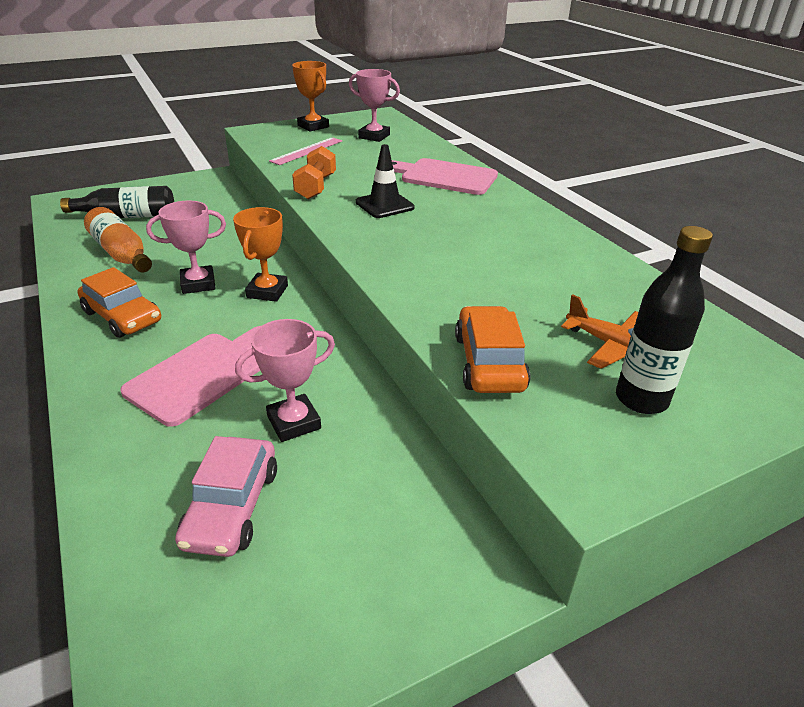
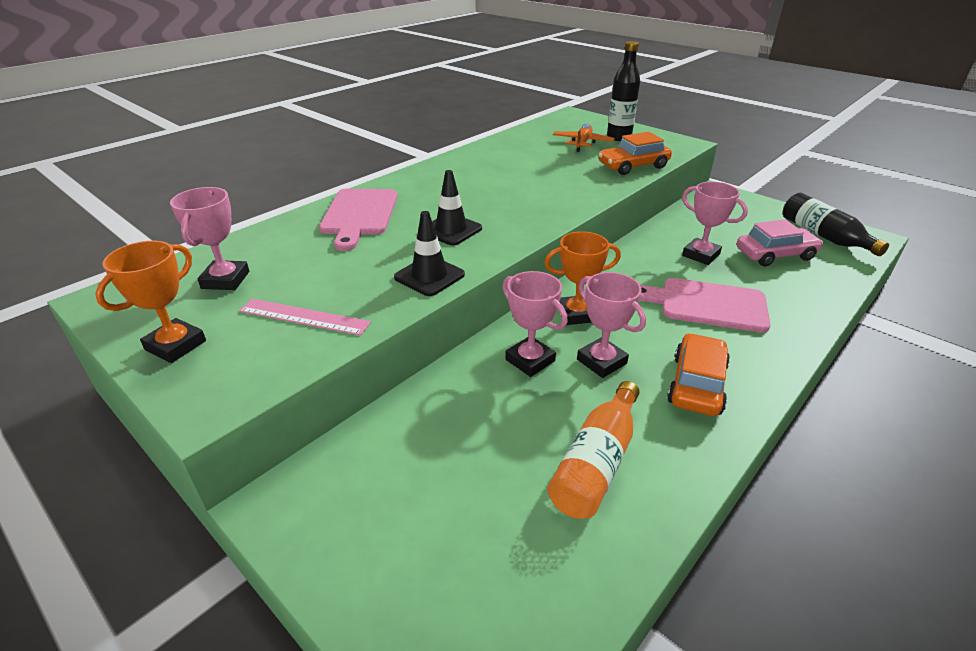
camera: 110 degrees left, 0 degrees up
black bottle [60,186,174,218] -> black bottle moved to [783,193,889,256]
orange dumbbell [292,146,336,199] -> black traffic cone [394,211,465,296]
none -> pink trophy [502,271,568,377]

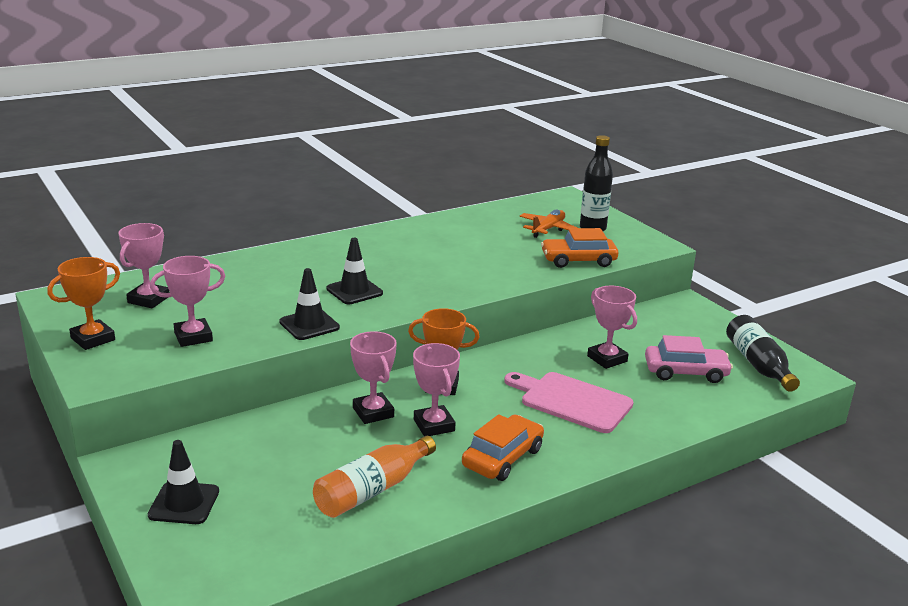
camera: 15 degrees right, 10 degrees down
pink ruler [239,299,371,336] -> pink trophy [150,256,225,347]
pink cutting board [319,189,398,251] -> none
none -> black traffic cone [148,440,219,524]

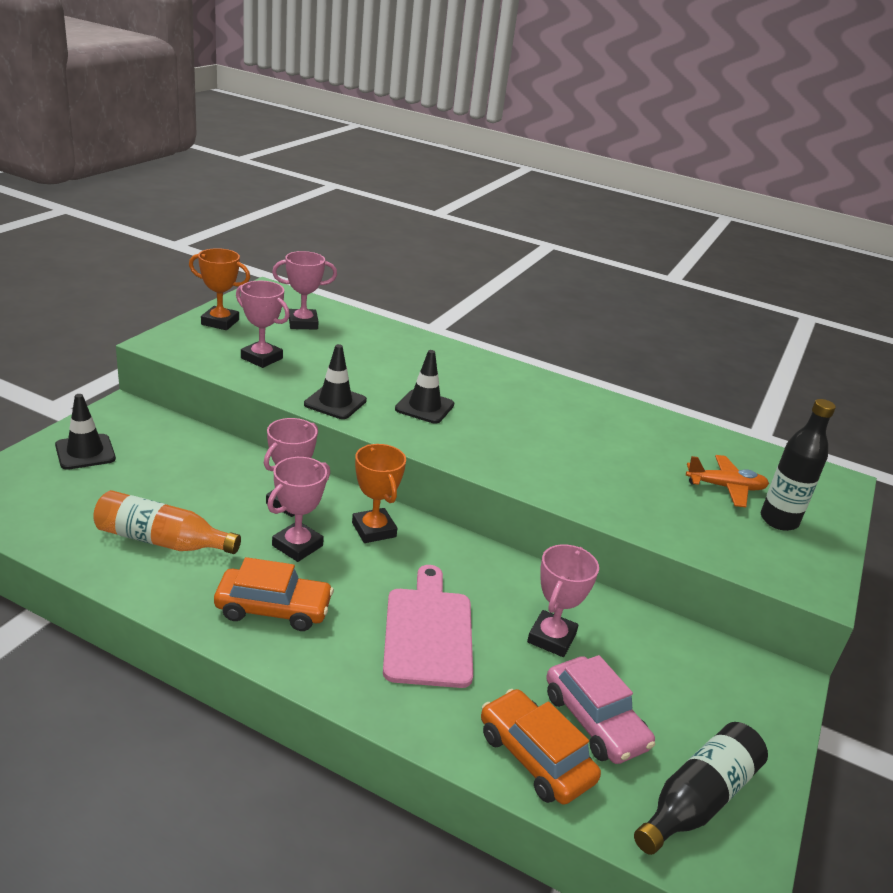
camera: 55 degrees right, 5 degrees up
orange car [541,228,619,268] -> orange car moved to [481,689,601,804]

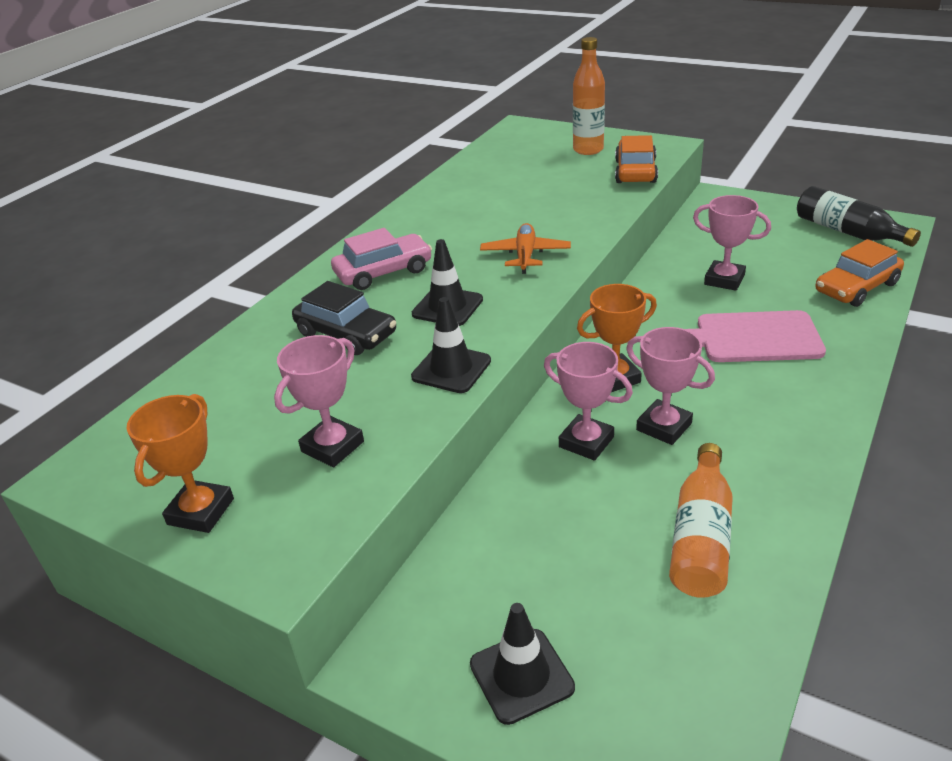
camera: 80 degrees left, 5 degrees up
orange car [214,557,334,631] -> orange car moved to [615,135,658,183]
pink trophy [272,251,337,330] -> none
pink car [546,655,655,764] -> pink car moved to [331,228,432,290]
orange plane [686,455,769,507] -> orange plane moved to [480,223,571,274]
black bottle [761,399,836,531] -> orange bottle [573,37,605,155]
none -> black car [292,281,396,355]

